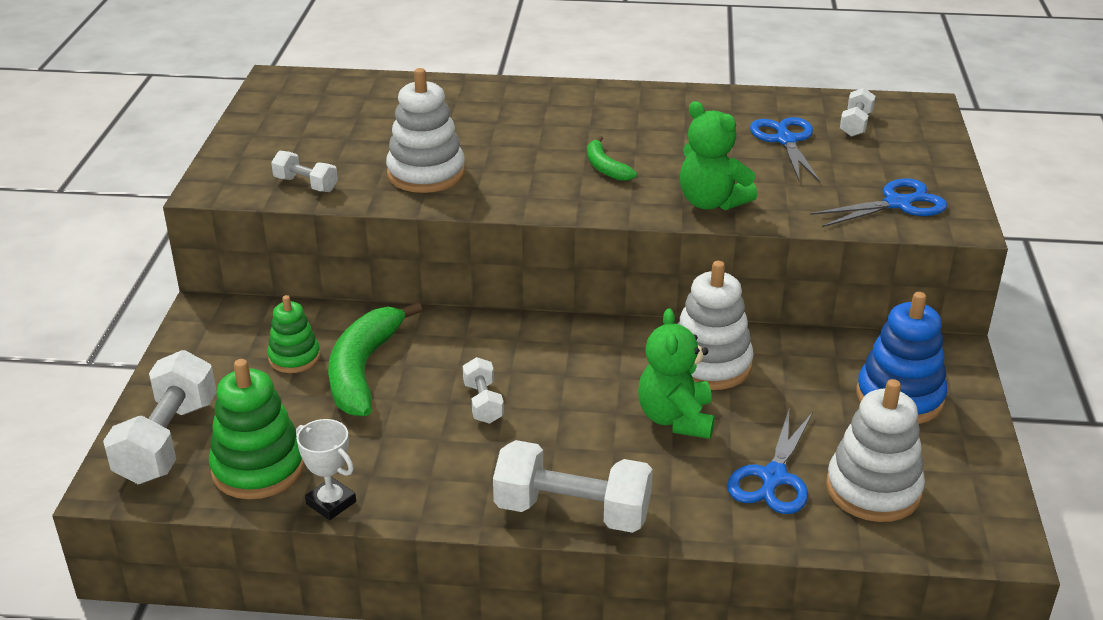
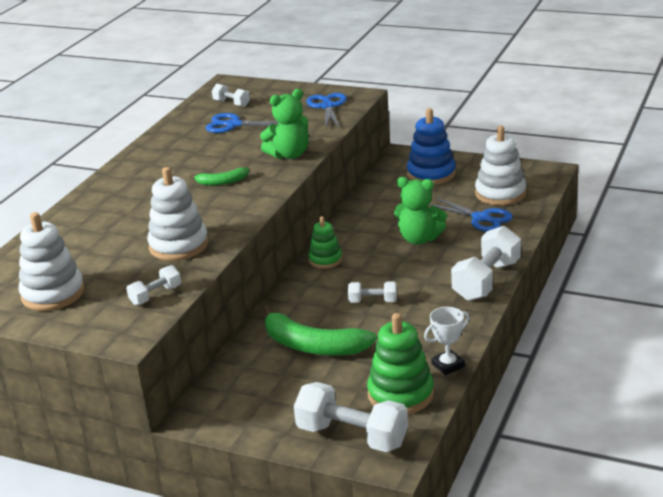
camera: 70 degrees left, 5 degrees down
green stacking toy [267,295,320,373] -> green stacking toy moved to [308,217,342,269]
white stacking toy [678,261,754,390] -> white stacking toy moved to [18,212,85,311]

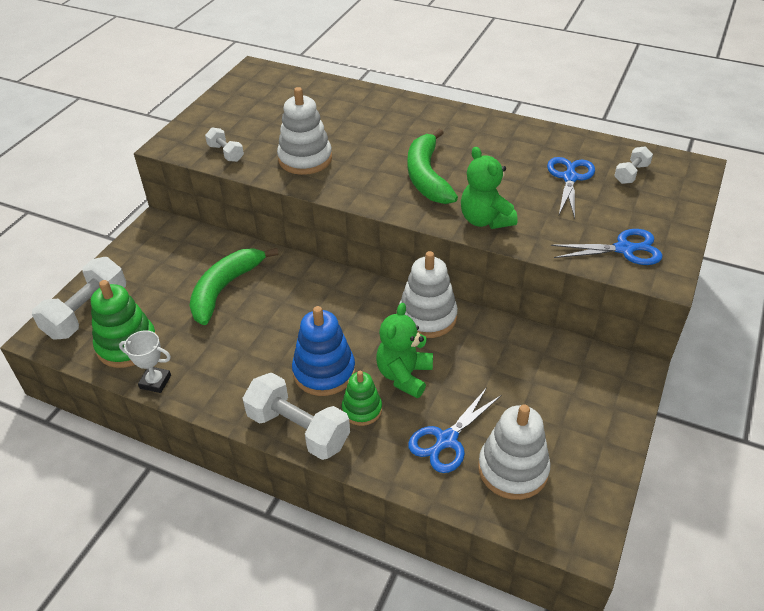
camera: 90 degrees right, 15 degrees up
white stacking toy [18,212,85,311] -> white stacking toy moved to [399,251,458,338]
green banana [189,167,249,186] -> green banana [407,128,458,204], size x1.93
green stacking toy [308,217,342,269] -> green stacking toy moved to [342,371,382,426]
white dumbbell [348,281,397,303] -> none
blue stacking toy [407,108,456,185] -> blue stacking toy moved to [292,306,355,396]
white trophy [424,307,470,375] -> white trophy turned 45 degrees counterclockwise [119,330,171,393]

